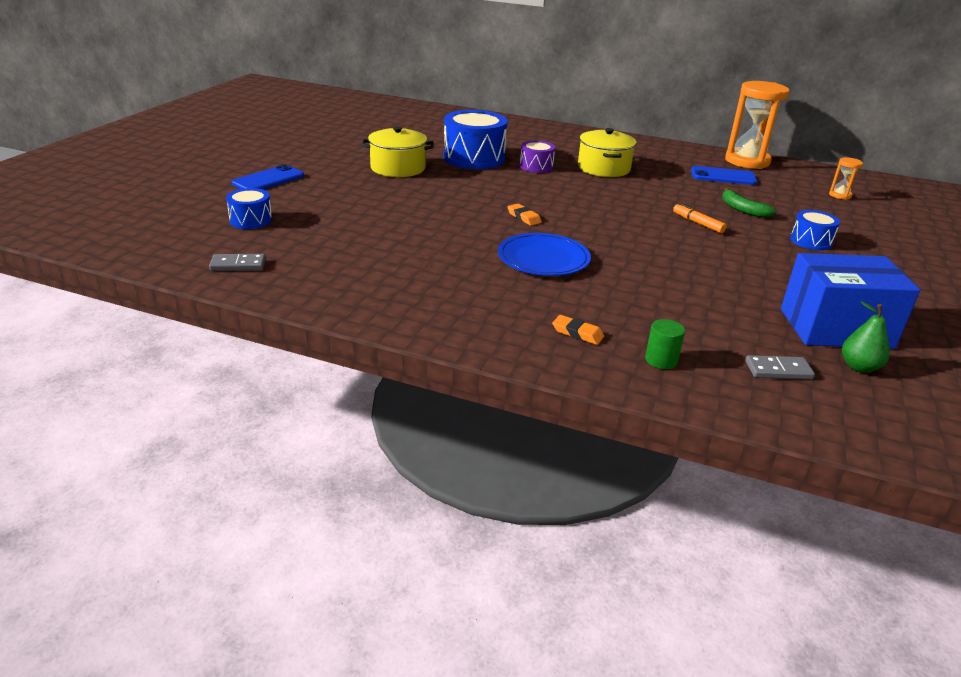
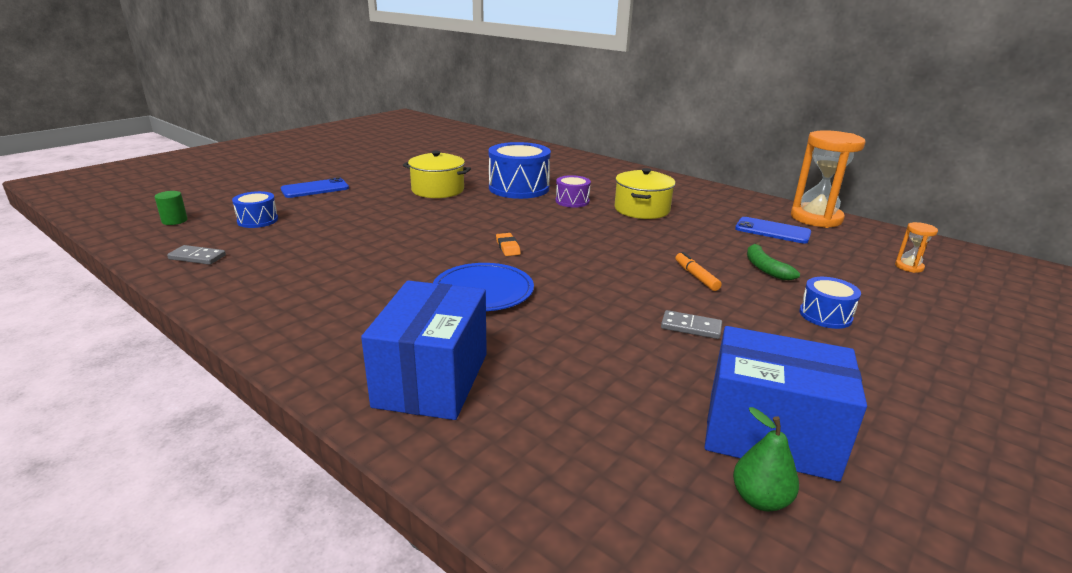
camera: 20 degrees right, 5 degrees down
orange eraser [552,315,604,345] -> blue box [361,280,487,420]
green cylinder [645,319,685,369] -> green cylinder moved to [155,191,188,225]
grey domino [745,355,815,379] -> grey domino moved to [661,310,722,339]

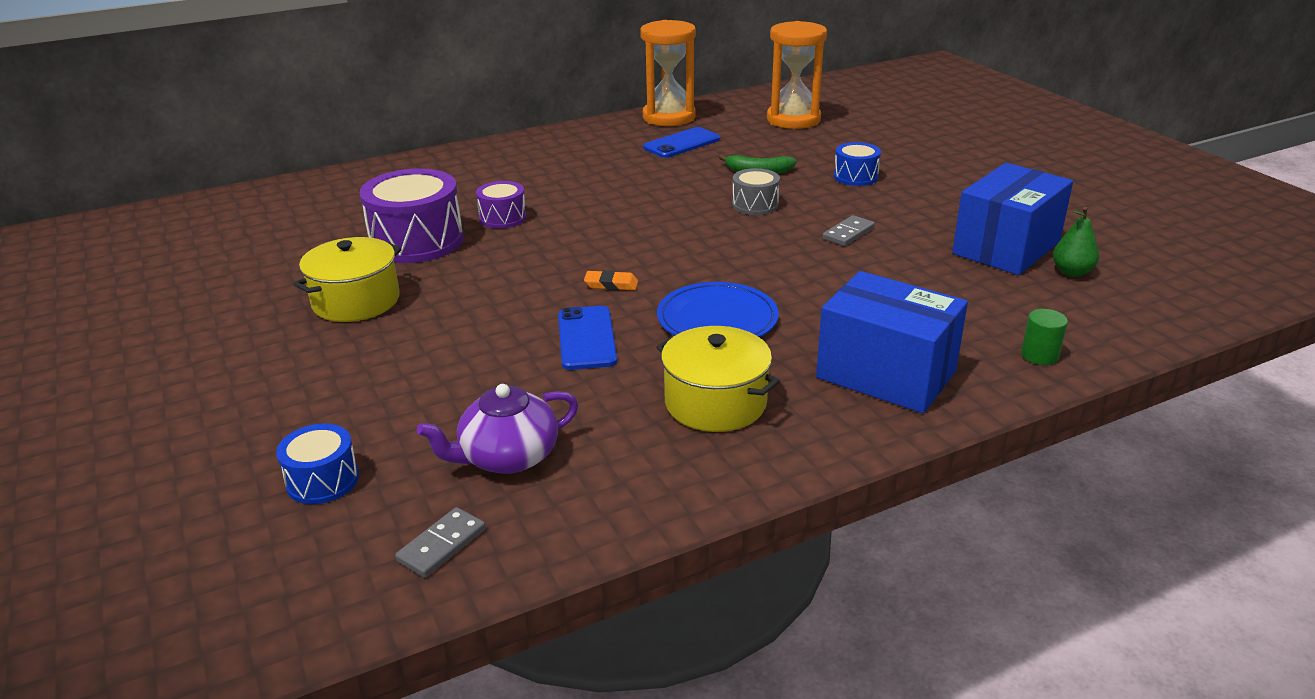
camera: 65 degrees left, 5 degrees up
green cylinder [155,191,188,225] -> green cylinder moved to [1021,309,1068,365]
blue phone [281,177,349,198] -> blue phone moved to [558,306,617,370]
blue drum [488,142,551,199] -> purple drum [359,168,463,263]
yellow pot [614,168,676,219] -> yellow pot moved to [656,326,780,432]
orange marker [675,252,722,291] -> grey drum [732,168,780,215]
orange hourglass [895,222,938,273] -> orange hourglass [767,21,827,129], size x2.25
none -> purple teapot [417,384,578,474]

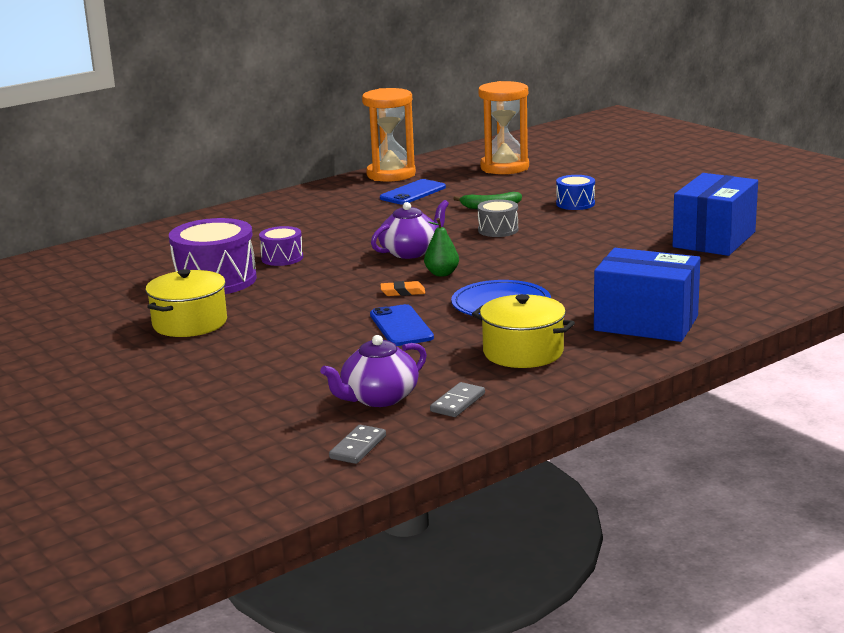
camera: 10 degrees left, 10 degrees down
blue drum [276,424,359,504] -> none
grey domino [823,215,875,246] -> grey domino moved to [430,382,485,417]
green cylinder [1021,309,1068,365] -> none
green pear [1053,207,1099,277] -> green pear moved to [424,218,459,277]
none -> purple teapot [371,200,449,259]

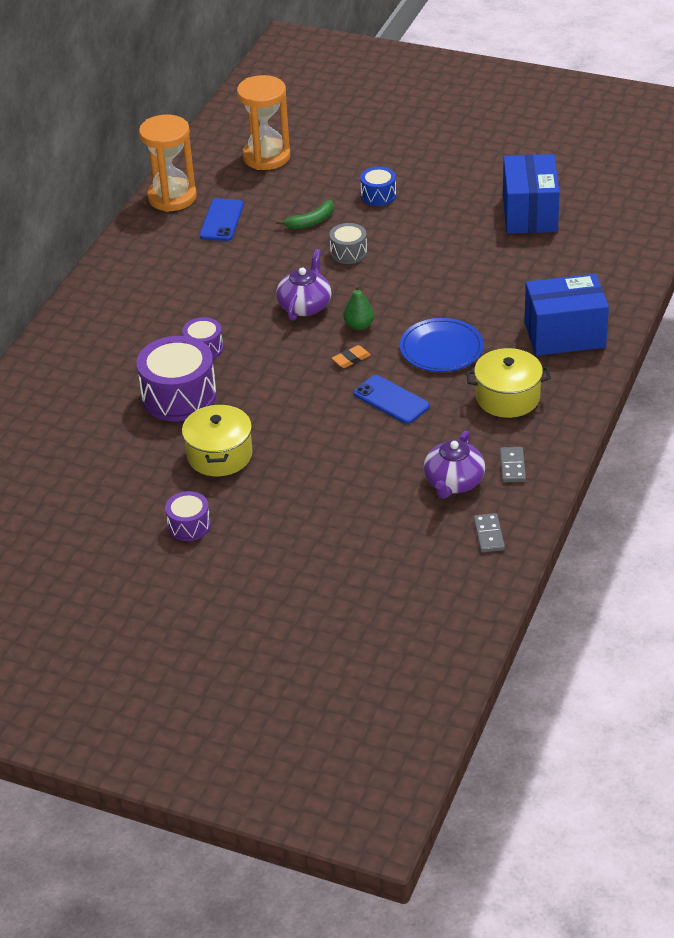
camera: 30 degrees left, 20 degrees up
none -> purple drum [165,491,211,541]

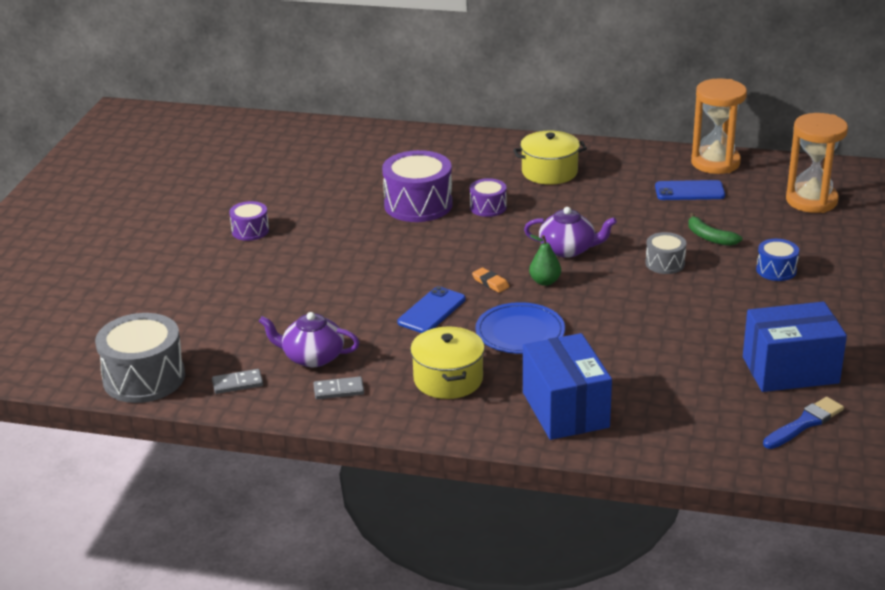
camera: 80 degrees right, 10 degrees down
yellow pot [182,404,253,476] -> yellow pot moved to [513,131,587,185]
none -> grey drum [95,313,185,403]
none -> blue brush [763,397,844,449]

